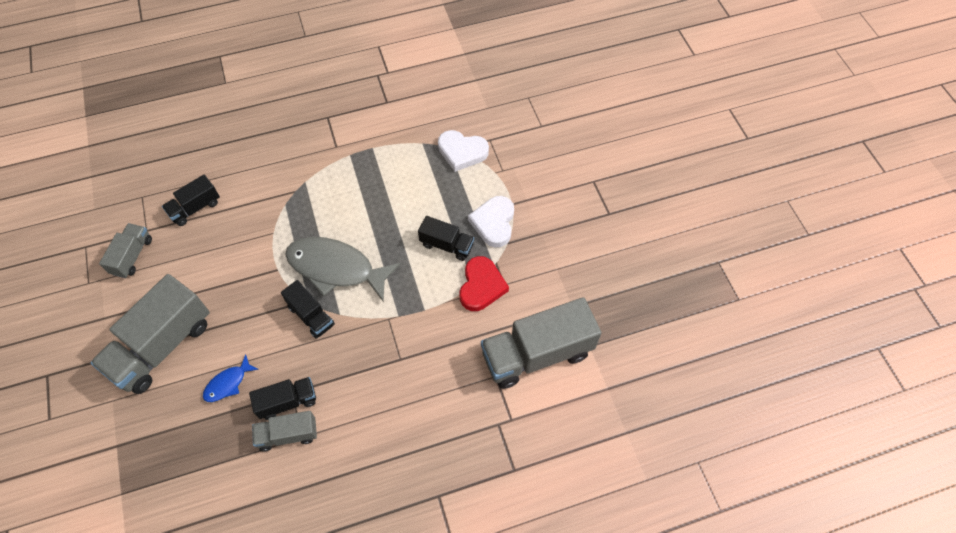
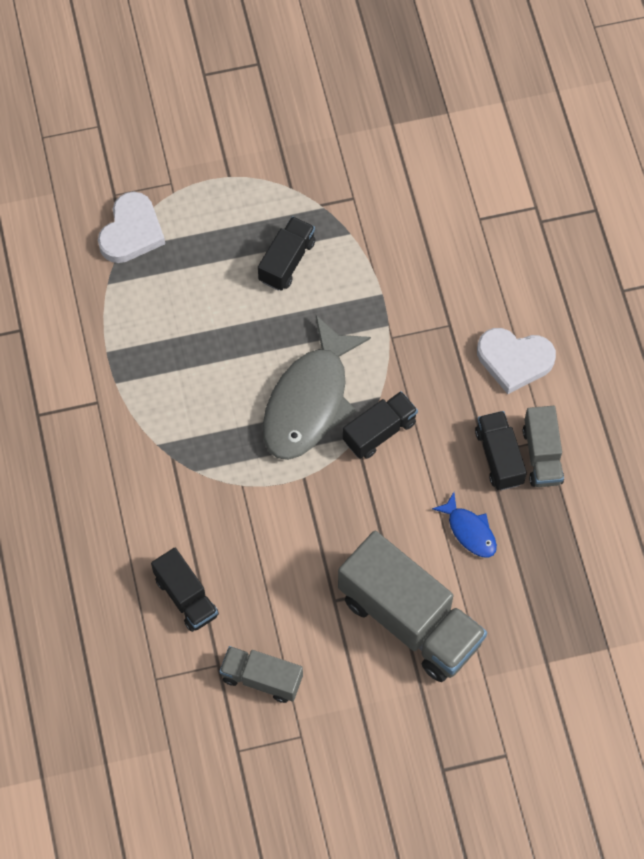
camera: 85 degrees left, 5 degrees up
red heart [460,256,509,311] -> none
white heart [468,196,514,247] -> white heart moved to [477,328,556,394]
grey truck [481,297,602,389] -> none

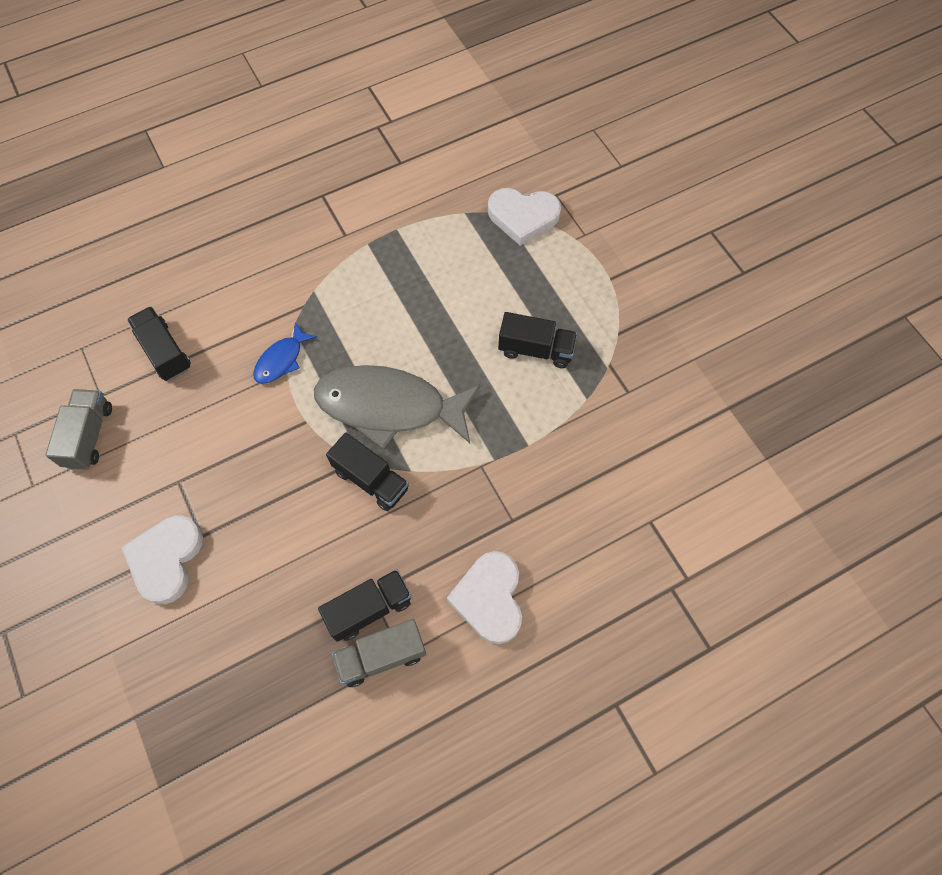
camera: 75 degrees right, 0 degrees up
black truck [151,548,219,632] -> black truck turned 105 degrees clockwise [127,306,191,381]
grey truck [338,531,487,682] -> white heart [121,516,203,604]
blue fish [432,492,497,558] -> blue fish moved to [253,322,317,384]

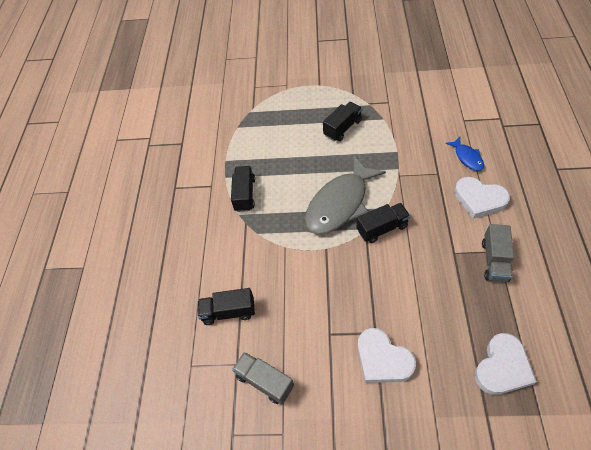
camera: 55 degrees left, 10 degrees down
blue fish [253,322,317,384] -> blue fish moved to [445,137,484,171]
black truck [318,569,412,642] -> black truck moved to [231,166,255,212]
white heart [488,188,561,246] -> white heart moved to [474,333,537,395]

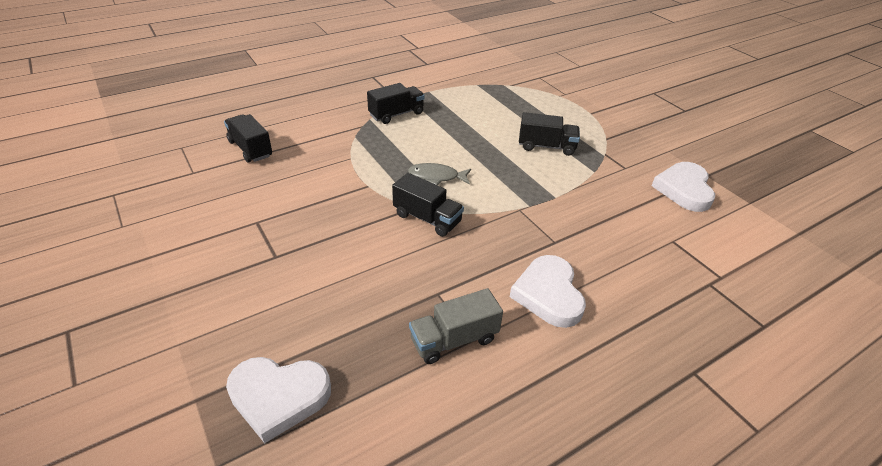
camera: 50 degrees right, 15 degrees down
grey truck [232,352,294,405] -> none
grey fish [305,156,386,234] -> grey fish [408,163,471,185], size x0.47
white heart [358,328,416,383] -> white heart moved to [652,162,715,212]
blue fish [445,137,484,171] -> none

